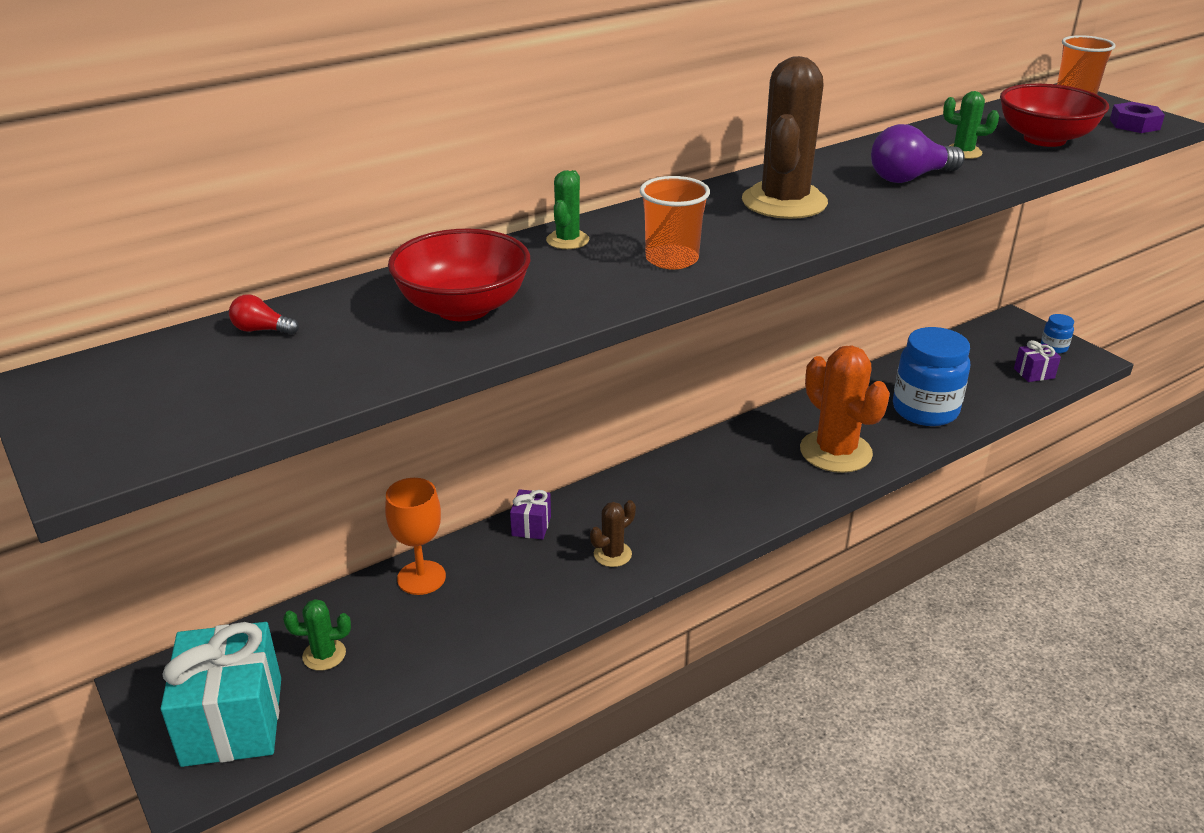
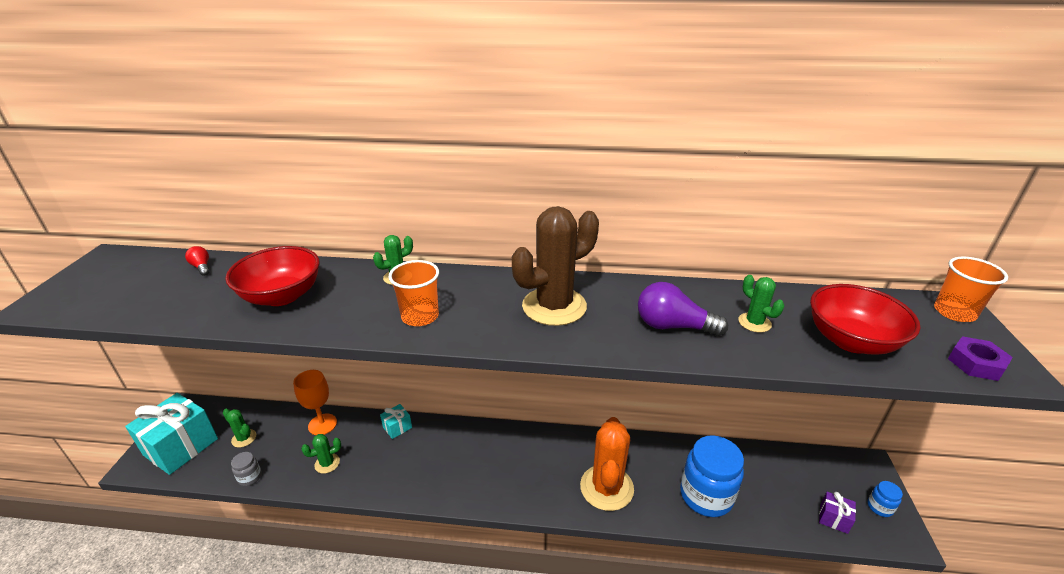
camera: 40 degrees right, 0 degrees up
purple gift [510,489,551,540] -> turquoise gift [380,404,412,439]
brown cactus [590,500,636,567] -> none
none -> grey jar [231,452,262,486]
none -> green cactus [301,434,341,474]

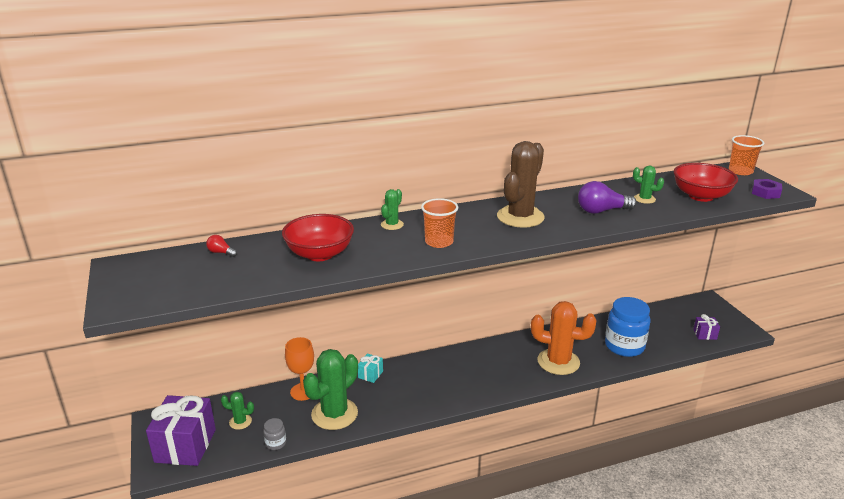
camera: 25 degrees left, 5 degrees down
turquoise gift [125,393,218,475] -> purple gift [146,395,216,466]
green cactus [301,434,341,474] -> green cactus [303,349,358,430], size x2.11
orange cactus [580,417,634,511] -> orange cactus turned 60 degrees counterclockwise [531,301,596,375]
blue jar [868,481,903,517] -> none

